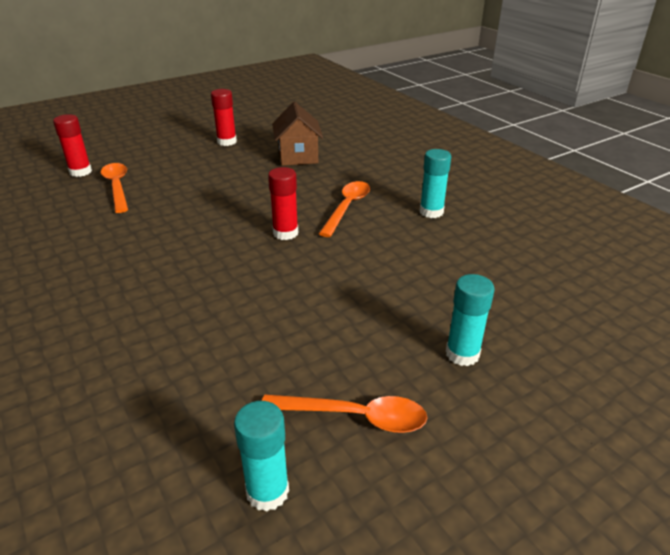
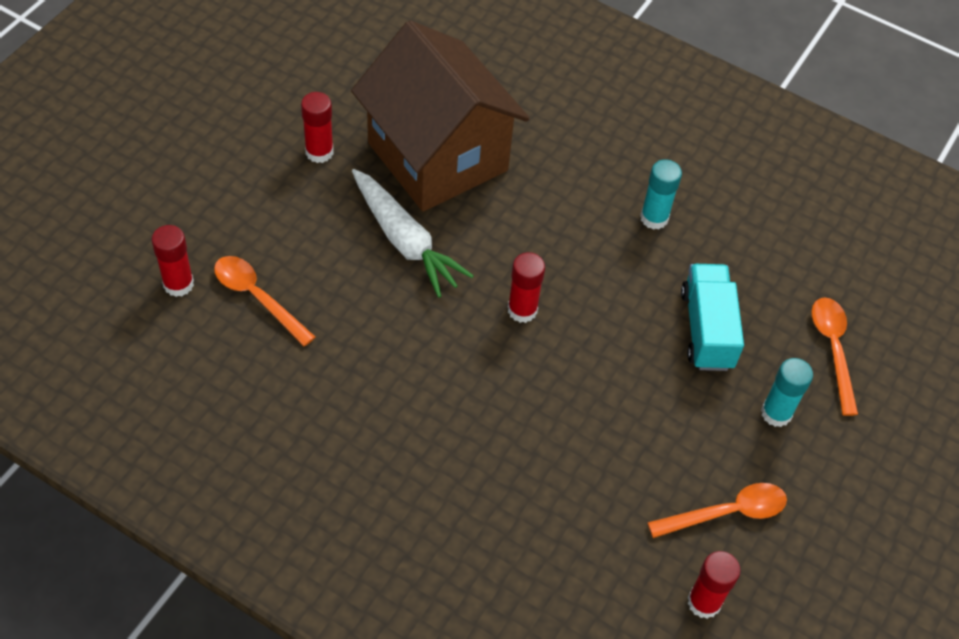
camera: 30 degrees left, 20 degrees up
turquoise glue stick [234,401,289,512] -> red glue stick [687,551,741,619]
brown house [272,102,323,166] -> brown house [351,21,530,212], size x2.02
orange spoon [319,181,370,237] -> orange spoon moved to [811,297,858,416]
none -> white carrot [352,169,474,298]
none -> turquoise truck [681,264,744,371]

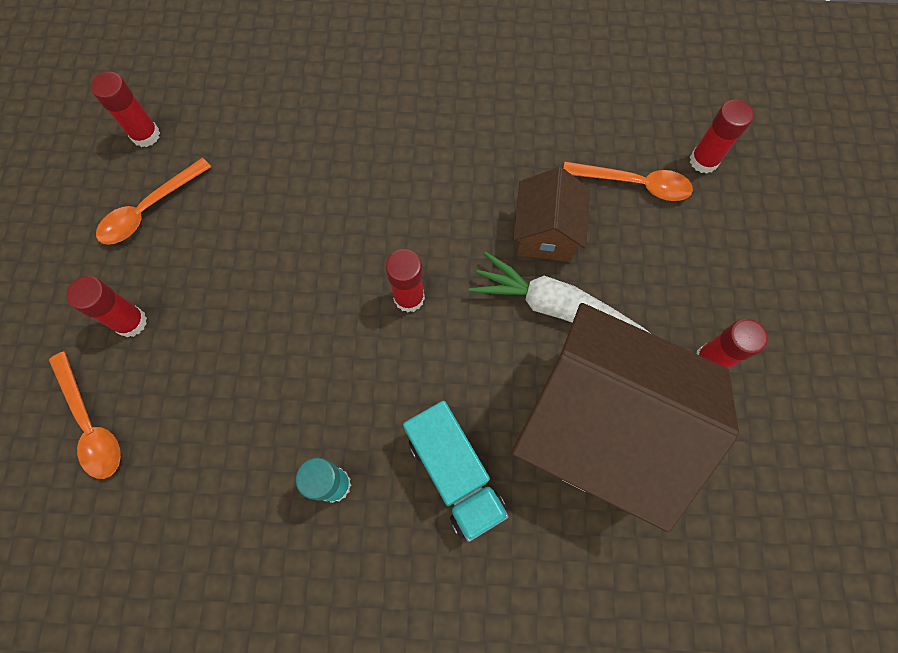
camera: 155 degrees right, 15 degrees up
turquoise truck [681,264,744,371] -> turquoise truck moved to [403,401,509,542]
turquoise glue stick [761,358,813,427] -> red glue stick [67,276,147,337]
none -> brown house [513,167,590,262]

